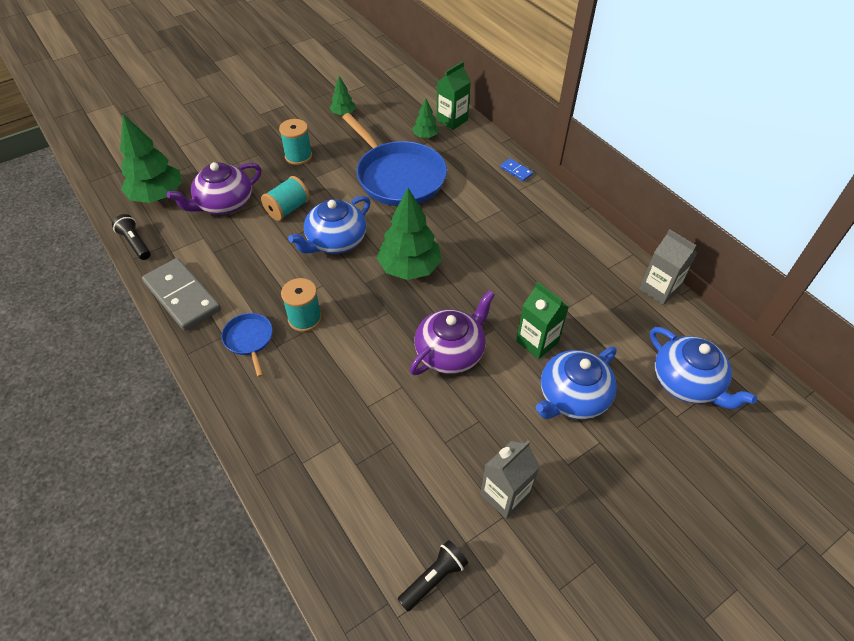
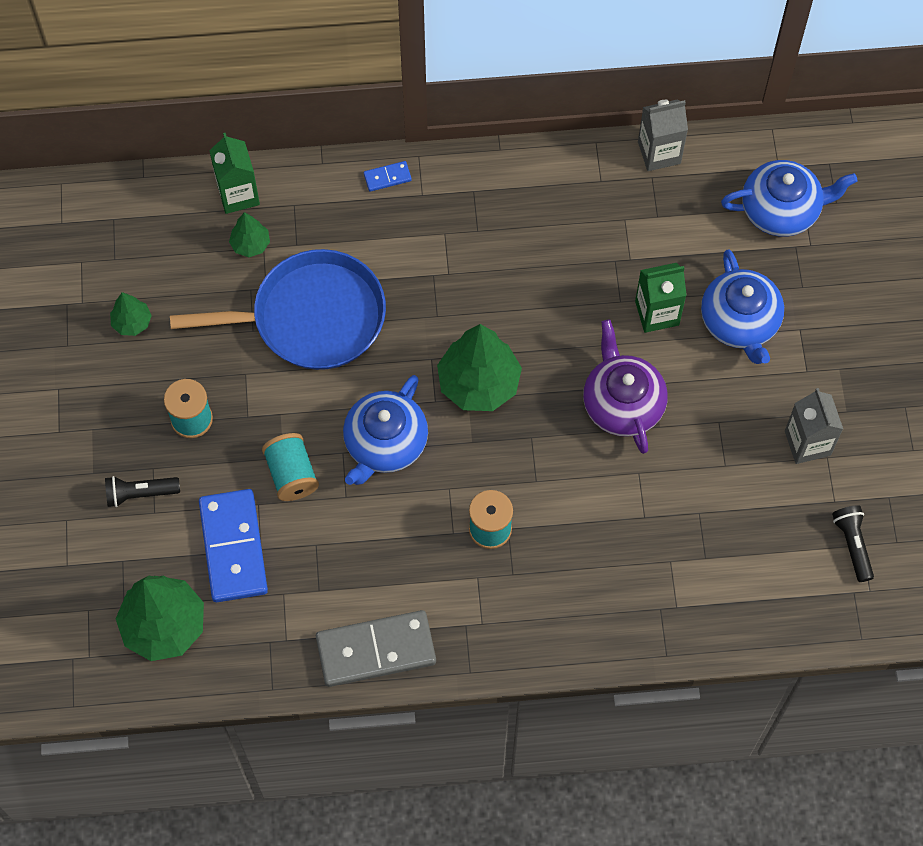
camera: 60 degrees left, 15 degrees up
black flashlight [112,214,151,260] -> black flashlight moved to [105,476,180,507]
purple teapot [167,162,262,215] -> blue domino [199,489,268,602]
blue pan [222,313,273,377] -> none
blue teapot [288,196,370,254] -> blue teapot turned 45 degrees clockwise [343,375,428,485]

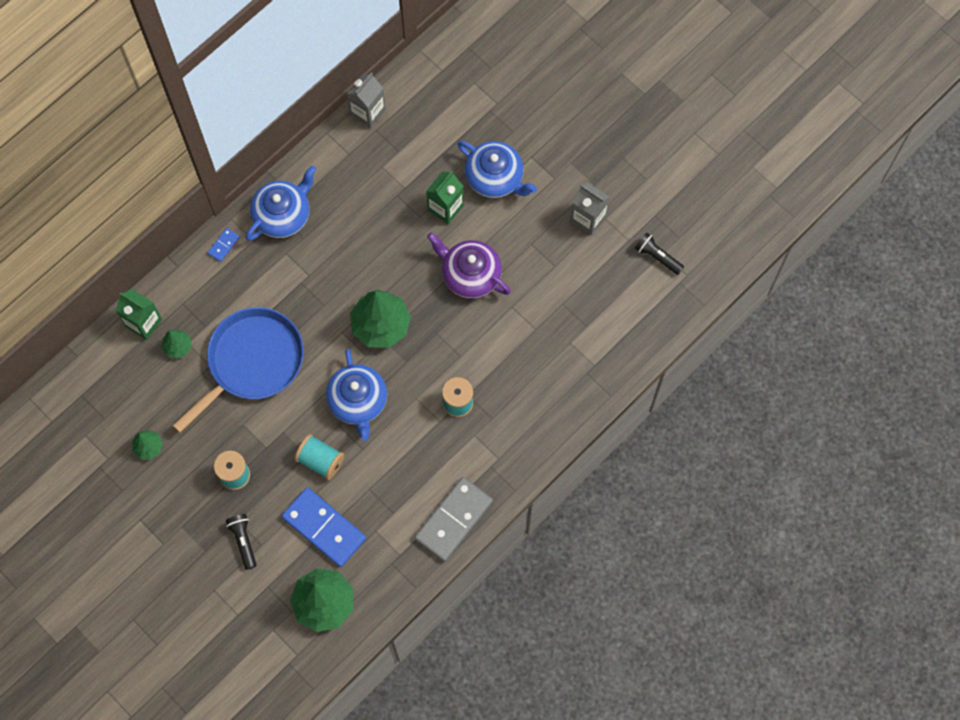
camera: 40 degrees left, 5 degrees up
black flashlight [105,476,180,507] -> black flashlight turned 120 degrees clockwise [226,514,257,570]
blue teapot [721,160,858,237] -> blue teapot moved to [246,165,316,241]

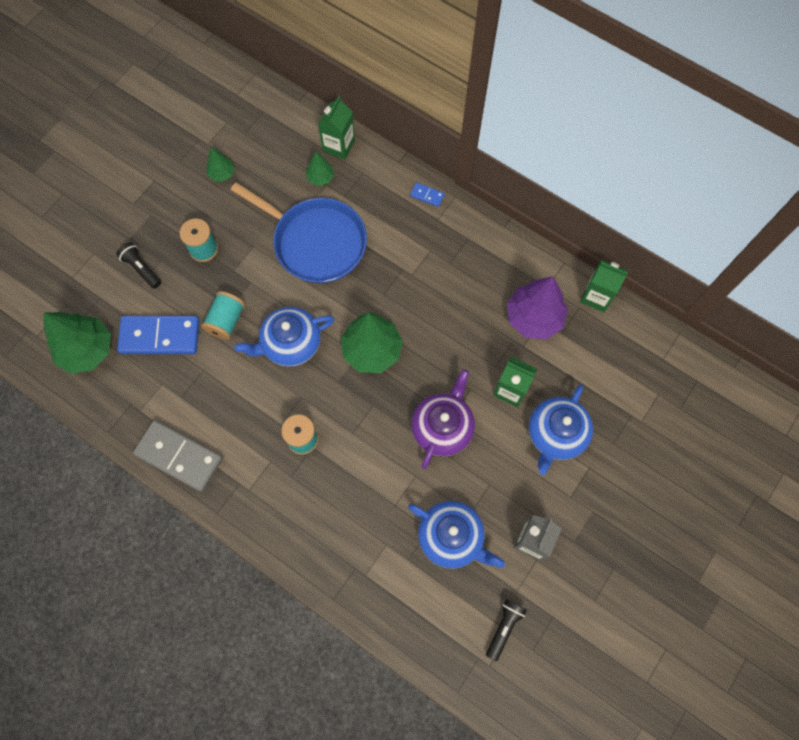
camera: 80 degrees right, 0 degrees up
black flashlight [226,514,257,570] -> black flashlight turned 105 degrees counterclockwise [116,242,161,288]
blue teapot [246,165,316,241] -> blue teapot moved to [408,501,505,568]
blue domino [282,488,366,567] -> blue domino turned 60 degrees clockwise [117,316,199,354]
grey carton [347,73,386,128] -> green carton [580,259,628,312]
none -> purple tree [507,276,568,340]

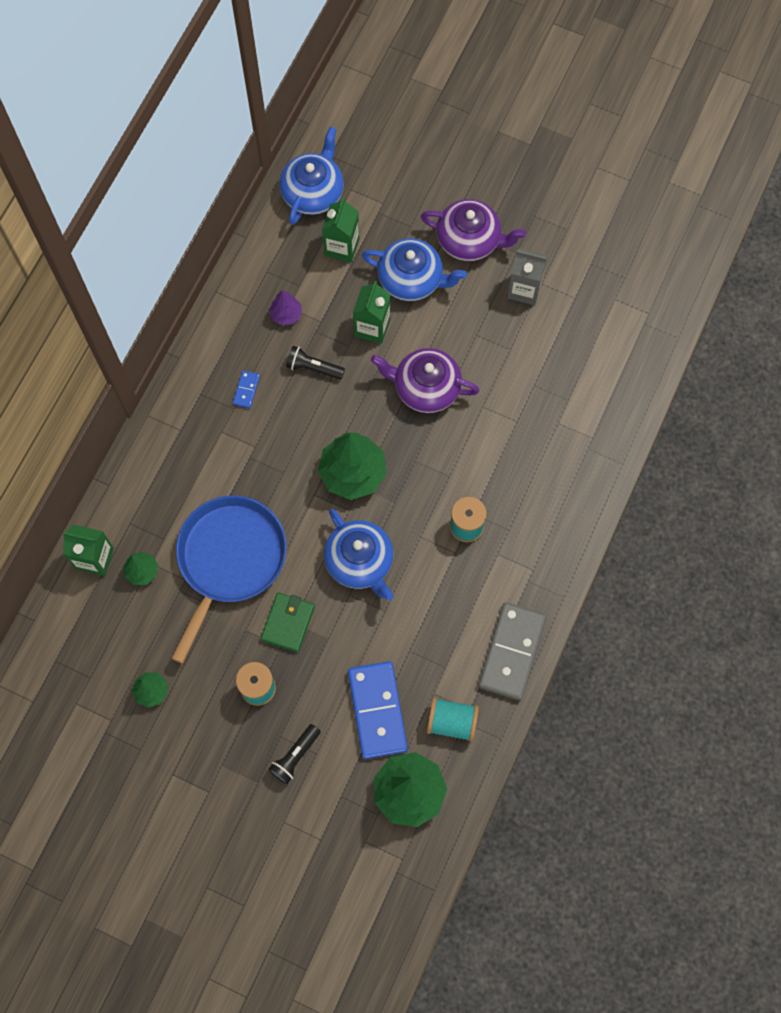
camera: 100 degrees left, 0 degrees up
turquoise spool [201,291,245,340] -> turquoise spool moved to [427,698,479,742]
blue teapot [408,501,505,568] -> blue teapot moved to [280,127,344,225]
blue domino [410,182,445,207] -> blue domino moved to [233,371,260,408]
black flashlight [486,599,527,661] -> black flashlight moved to [286,346,345,380]
purple tree [507,276,568,340] -> purple tree [269,290,302,326], size x0.50
green carton [580,259,628,312] -> green carton moved to [322,197,359,263]
none -> green wallet [261,593,315,652]
none -> purple teapot [420,199,526,261]

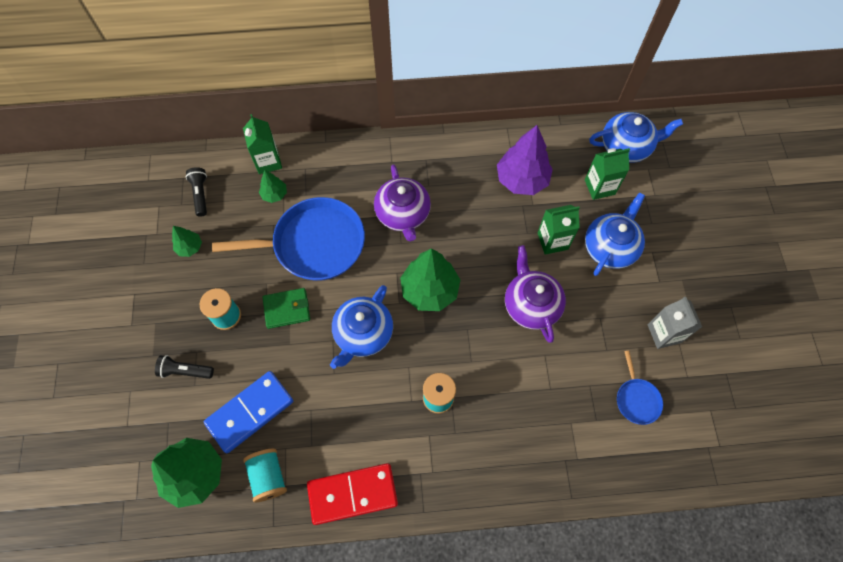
camera: 60 degrees right, 5 degrees down
blue domino [233,371,260,408] -> none
purple tree [269,290,302,326] -> purple tree [497,125,553,195], size x2.00
black flashlight [286,346,345,380] -> black flashlight moved to [186,167,207,217]
blue teapot [362,238,467,301] -> blue teapot turned 135 degrees counterclockwise [585,193,645,276]
purple teapot [420,199,526,261] -> purple teapot moved to [374,164,431,241]
grey domino [479,602,546,700] -> red domino [307,463,398,525]
none -> blue pan [617,351,663,425]

